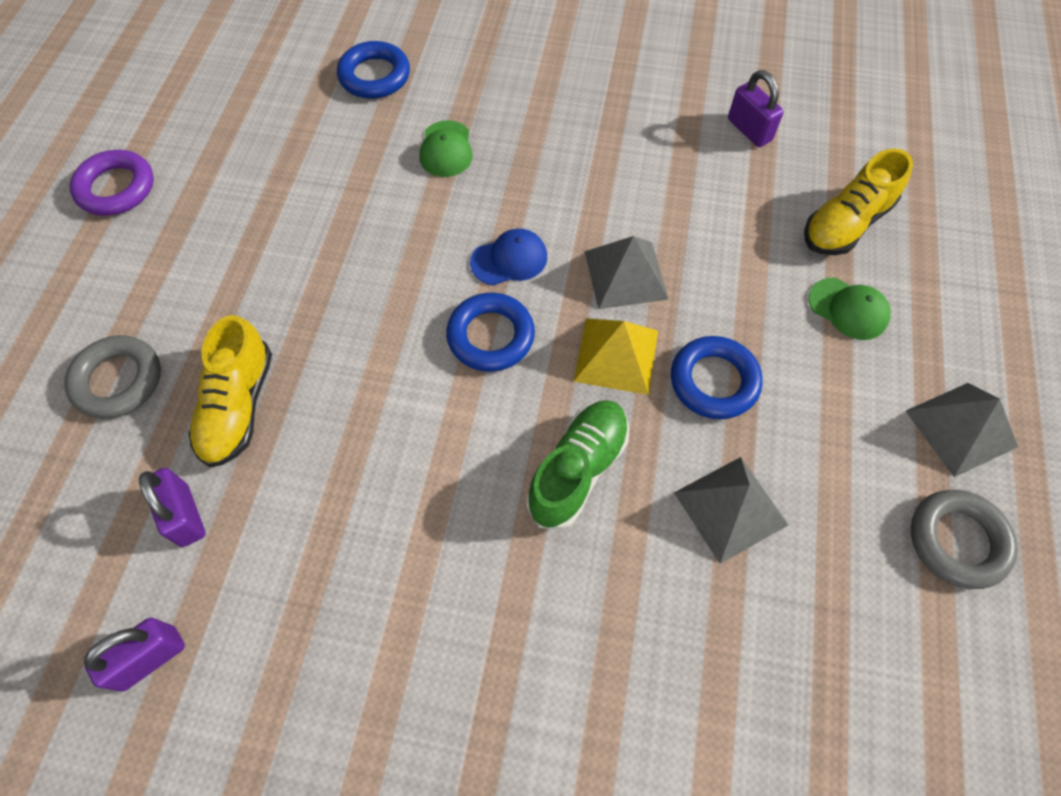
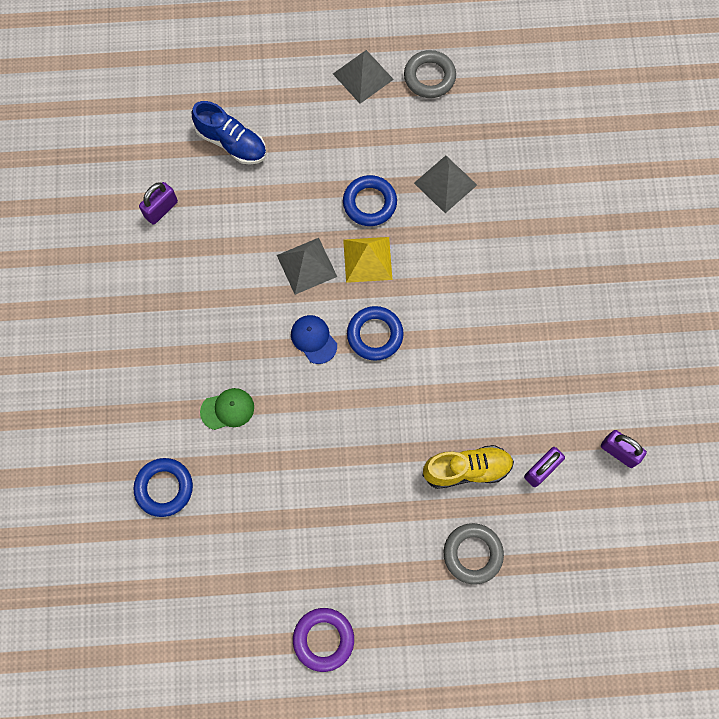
camera: 105 degrees left, 10 degrees up
green shoe [526,400,629,529] -> none
yellow shoe [804,149,913,255] -> blue shoe [192,101,266,165]
green cap [808,278,890,340] -> none

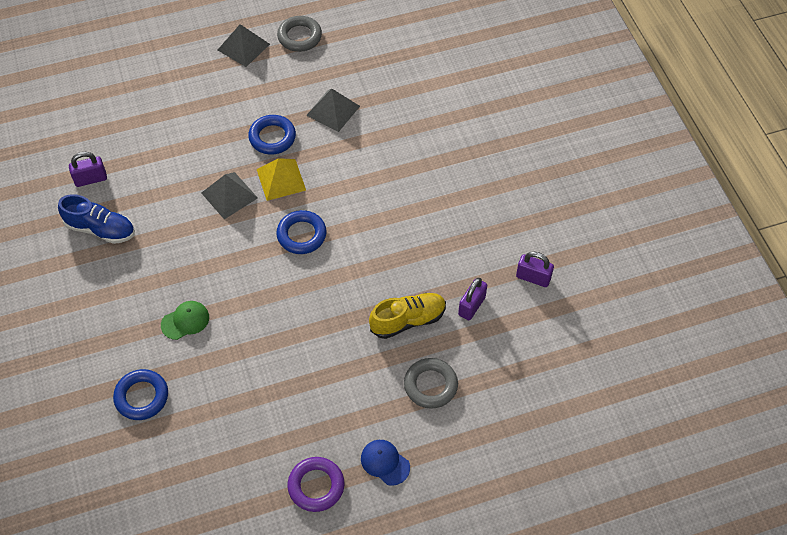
camera: 15 degrees left, 15 degrees down
purple padlock [139,182,178,225] -> purple padlock turned 45 degrees clockwise [69,152,107,187]
blue shoe [192,101,266,165] -> blue shoe moved to [58,194,135,244]
blue cap [291,315,337,364] -> blue cap moved to [361,440,410,486]

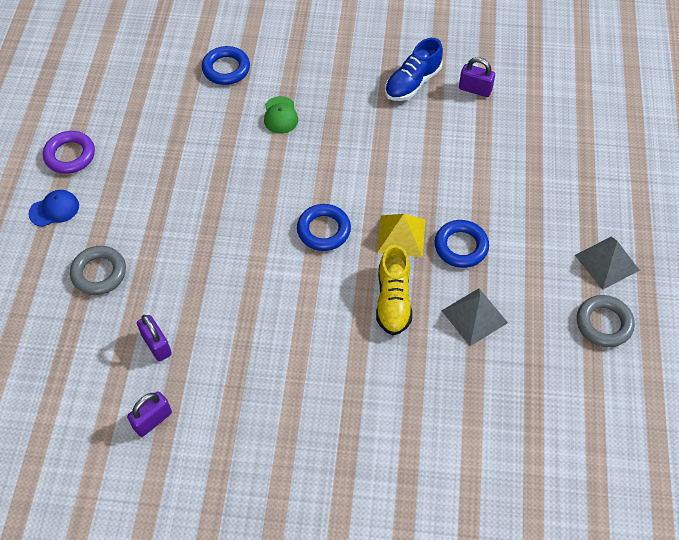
camera: 115 degrees right, 0 degrees up
purple padlock [69,152,107,187] -> purple padlock turned 75 degrees counterclockwise [459,57,495,97]
grey pyramid [202,172,258,219] -> none
yellow shoe [369,293,446,339] -> yellow shoe moved to [376,245,412,335]

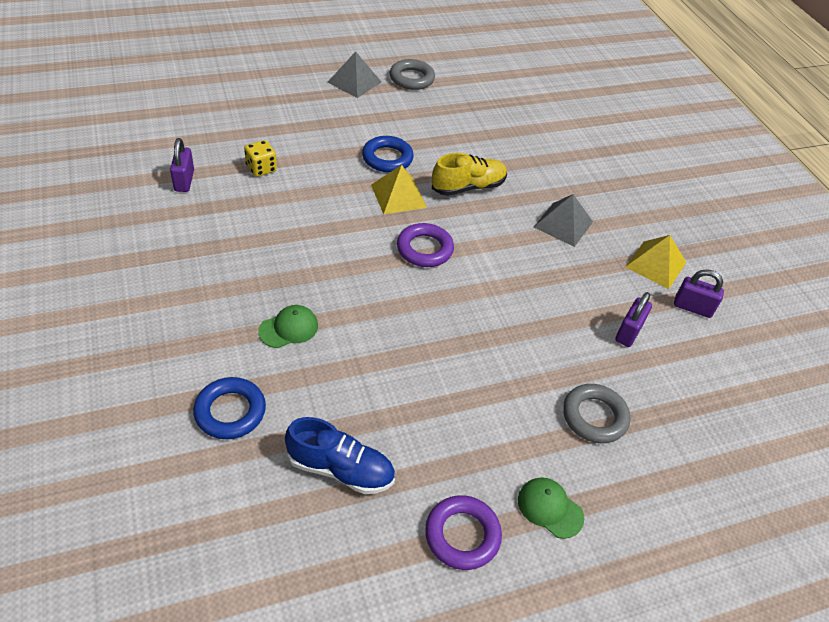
camera: 120 degrees left, 10 degrees down
blue cap [28,190,79,227] -> green cap [518,477,584,539]
blue ring [297,204,351,251] -> purple ring [397,223,454,267]
blue shoe [385,38,443,101] -> blue shoe moved to [285,417,395,494]
grey pyramid [441,288,508,346] -> grey pyramid moved to [534,194,593,247]
none -> yellow dice [244,140,277,177]
none -> yellow pyramid [625,235,686,289]

